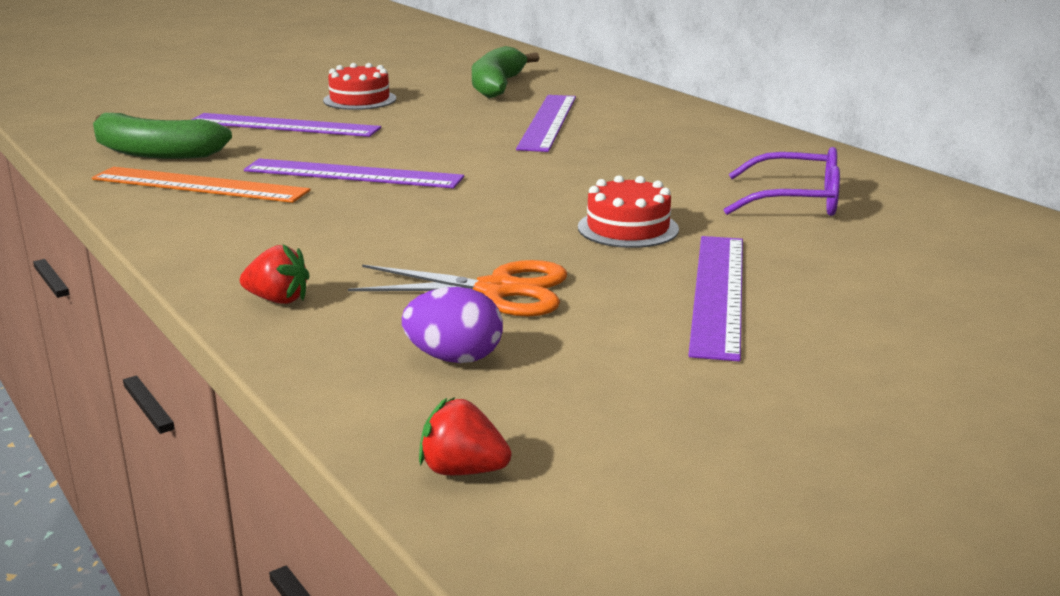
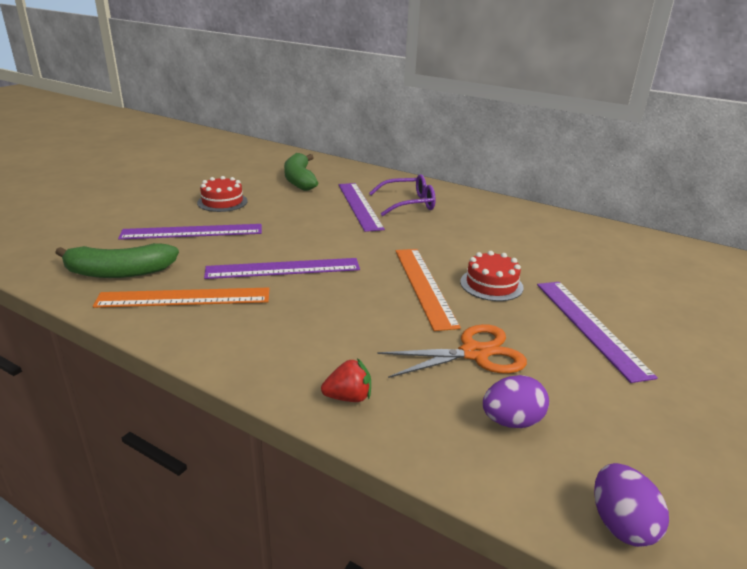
camera: 25 degrees left, 5 degrees up
red strawberry [419,397,511,475] -> purple egg [594,463,669,547]
purple glasses [724,147,840,216] -> purple glasses moved to [369,174,436,216]
none -> orange ruler [395,249,461,331]

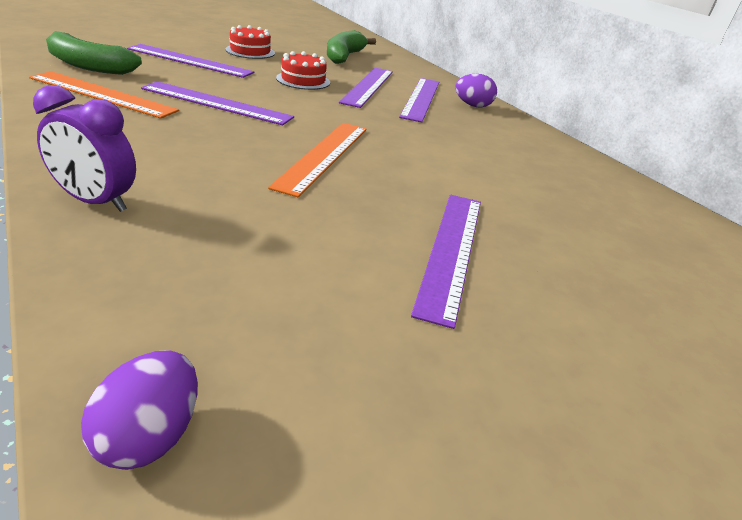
camera: 25 degrees right, 5 degrees up
red strawberry [321,358,371,402] -> purple clock [33,85,136,212]
purple glasses [369,174,436,216] -> purple ruler [399,78,439,122]
orange scissors [378,324,527,378] -> none
red cake [460,251,524,301] -> red cake moved to [276,51,330,90]
purple egg [483,375,549,428] -> purple egg moved to [455,74,497,107]

